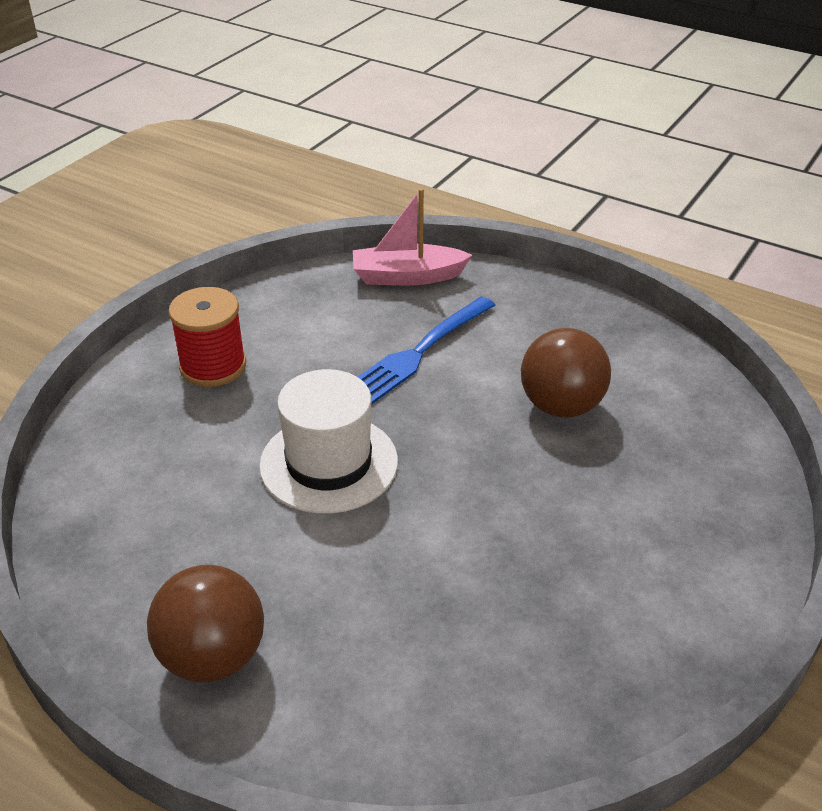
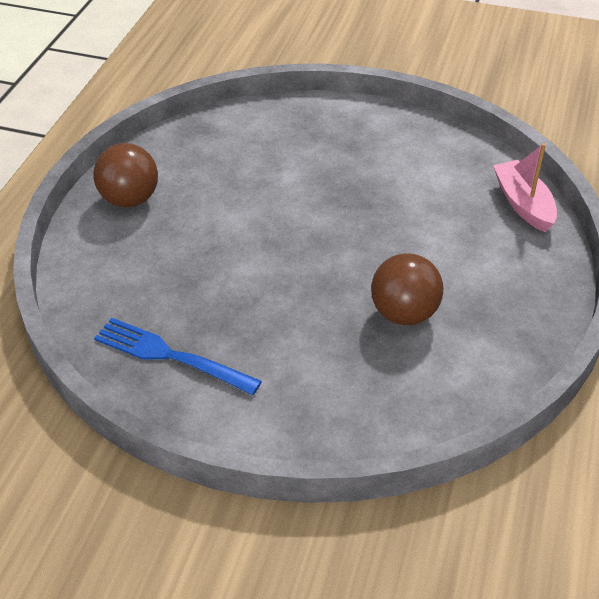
camera: 75 degrees right, 5 degrees up
red spool [168,287,246,387] -> none
white hat [259,369,398,514] -> none
blue fork [358,296,496,405] -> blue fork moved to [94,318,262,395]

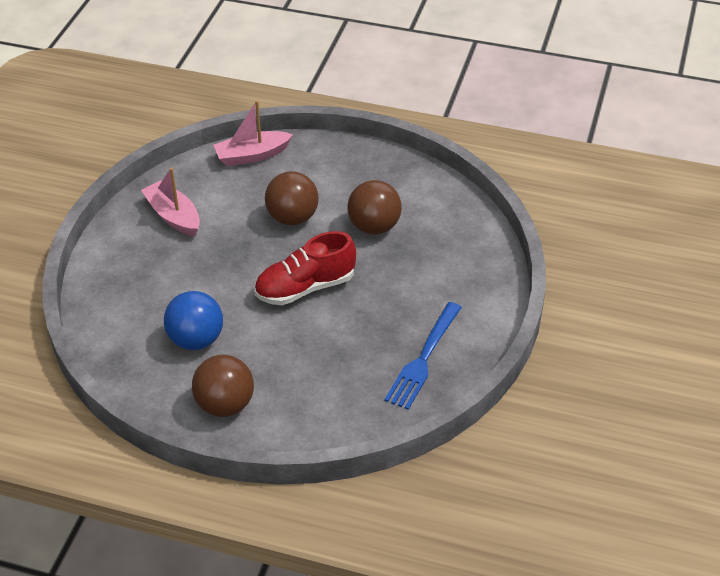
camera: 90 degrees left, 0 degrees up
none -> pink boat [141,167,200,236]
none -> blue ball [164,291,223,350]
none -> red shoe [254,231,356,305]
none -> brown ball [265,171,319,225]

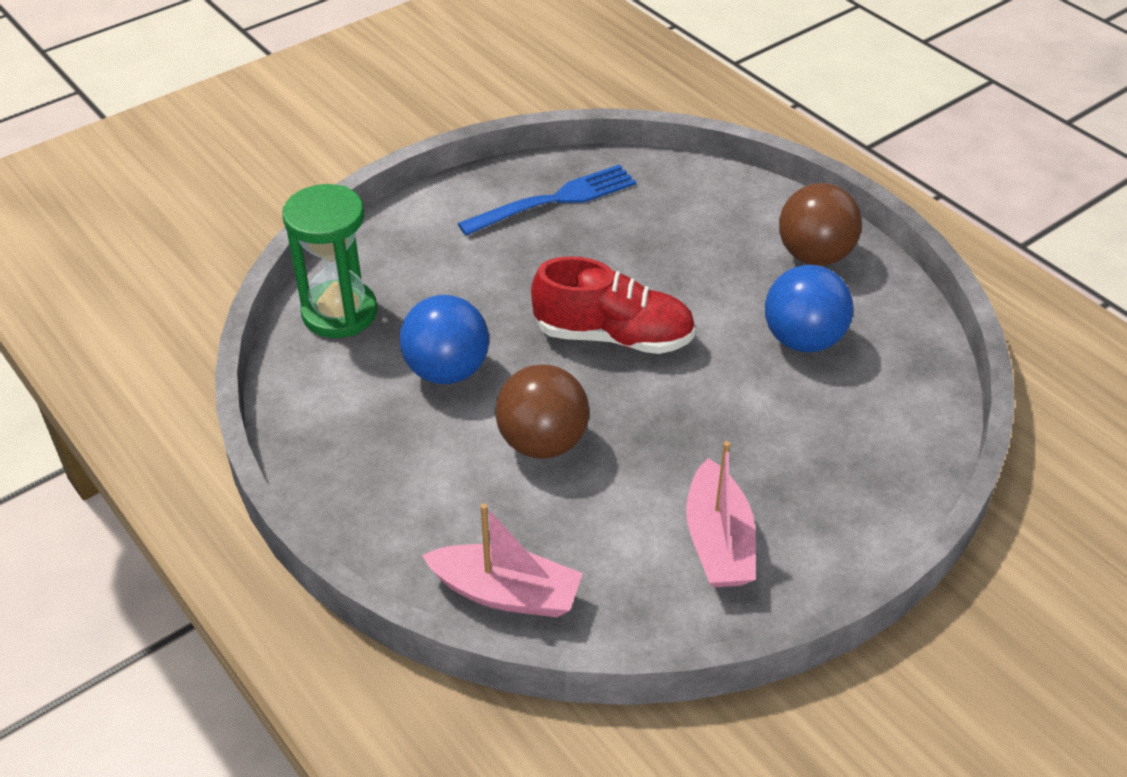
camera: 145 degrees left, 0 degrees up
brown ball [347,180,402,234] -> blue ball [400,295,489,384]
none -> green hourglass [282,184,377,338]

